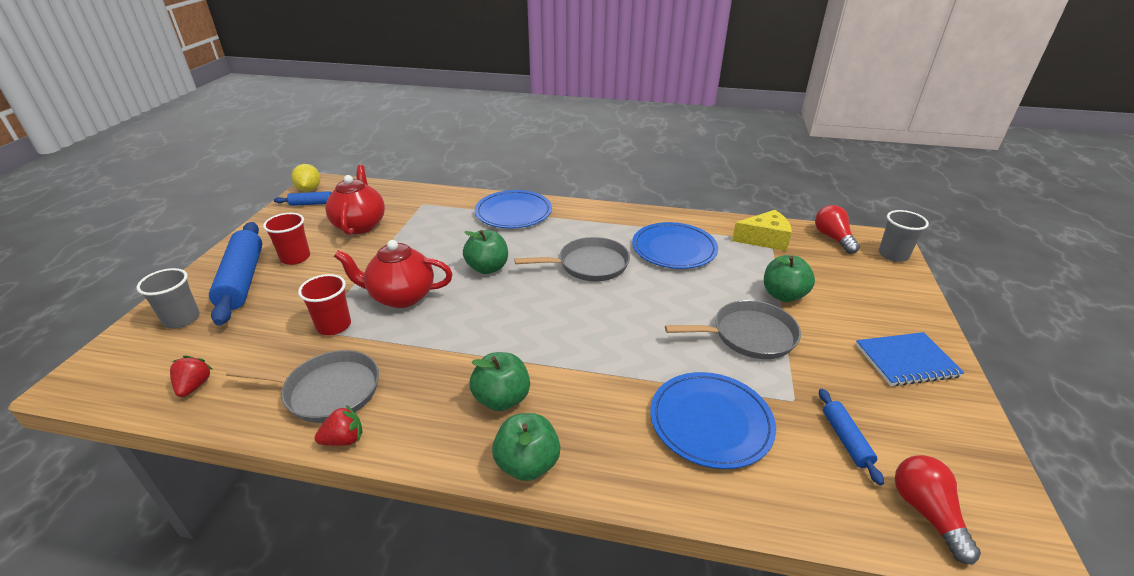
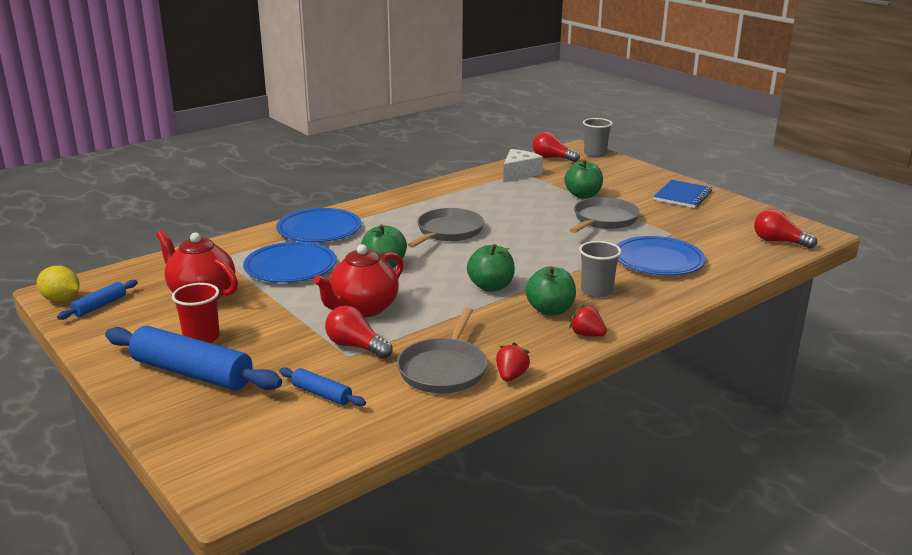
camera: 50 degrees left, 10 degrees down
grey cup [137,268,200,329] -> grey cup moved to [579,241,621,298]
red strawberry [170,355,212,397] -> red strawberry moved to [569,304,607,337]
grey pan [226,350,379,423] -> grey pan turned 150 degrees clockwise [397,307,487,393]
red cup [298,274,351,335] -> red light bulb [325,305,393,359]
green apple [492,413,561,481] -> green apple moved to [467,244,515,292]
blue plate [632,222,718,269] -> blue plate moved to [243,242,336,283]
yellow cheese [732,210,792,251] -> white cheese [503,149,543,182]
blue rolling pin [819,389,884,485] -> blue rolling pin moved to [279,367,366,406]

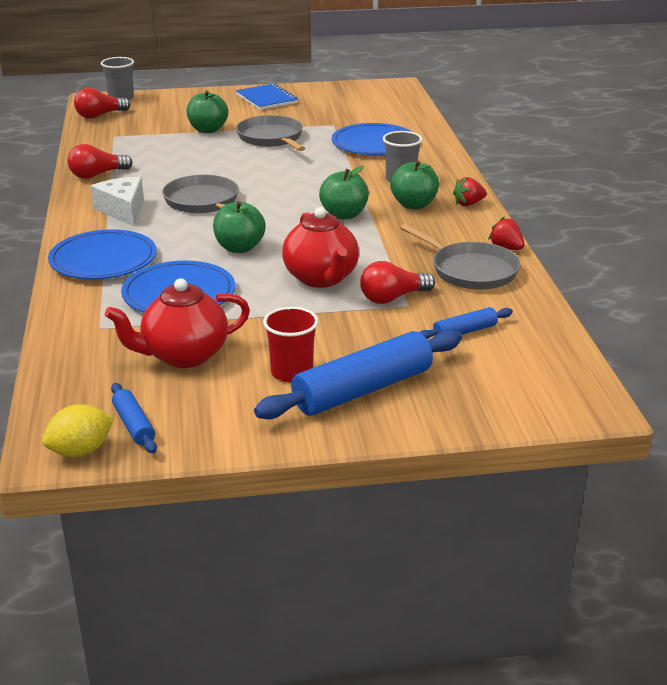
camera: 60 degrees left, 5 degrees up
white cheese [503,149,543,182] -> white cheese moved to [91,177,144,226]
red light bulb [754,209,817,249] -> red light bulb moved to [67,144,133,179]

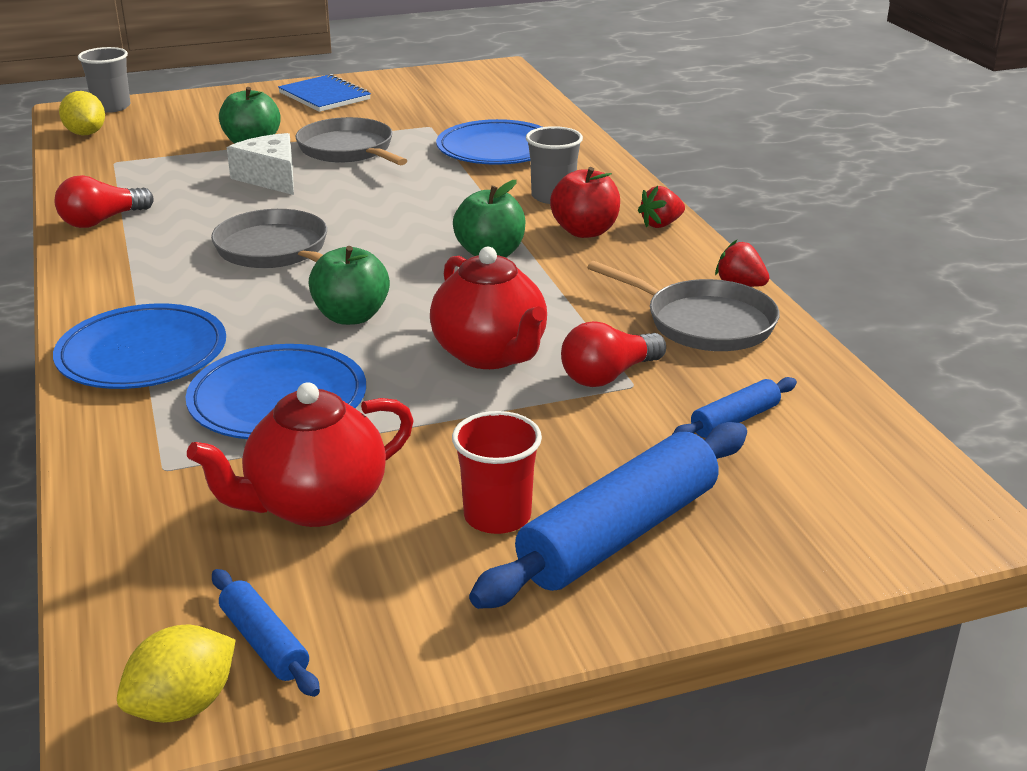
camera: 10 degrees left, 0 degrees up
red light bulb [74,88,130,119] -> yellow lemon [59,91,105,135]
white cheese [91,177,144,226] -> white cheese moved to [227,133,294,195]
green apple [390,161,439,209] -> red apple [550,167,620,238]

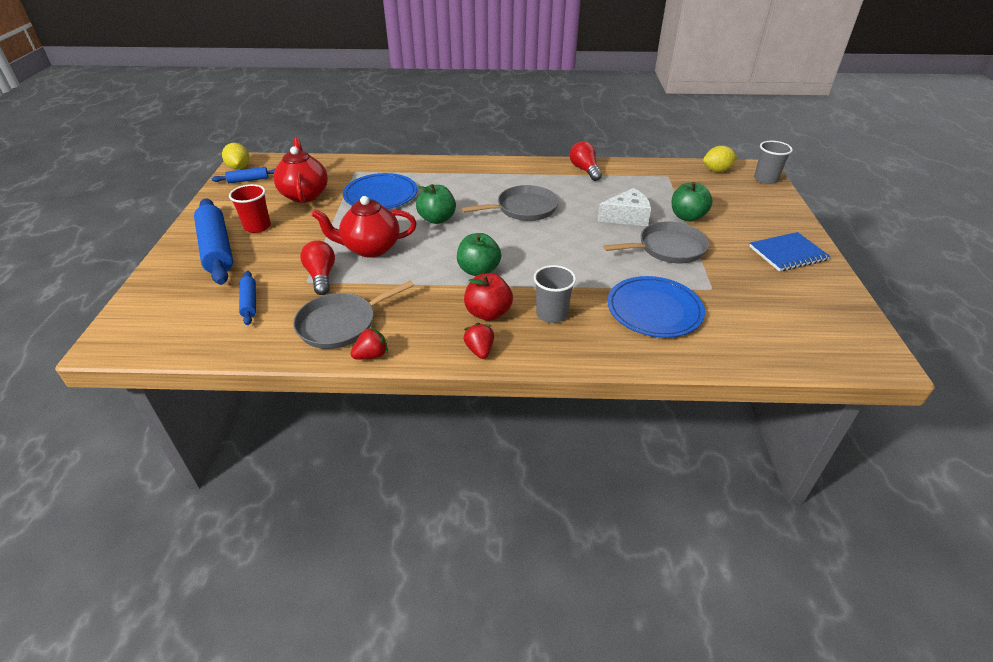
camera: 110 degrees right, 10 degrees up
blue plate [53,303,226,389] -> none

